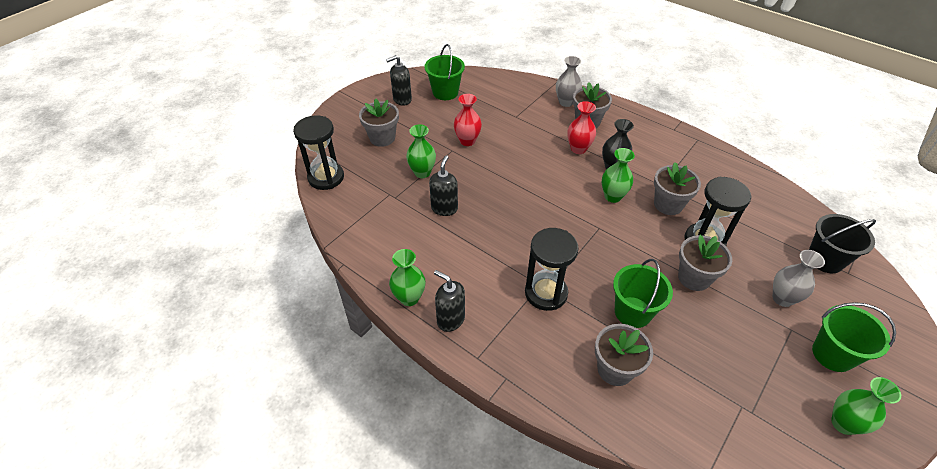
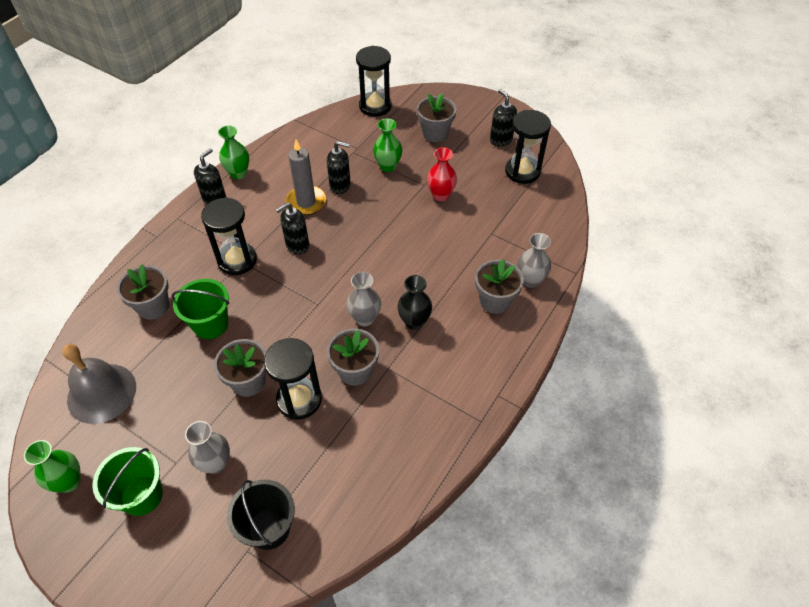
camera: 85 degrees right, 5 degrees up
green bucket [424,44,465,100] -> black hourglass [505,110,551,184]
red vase [567,101,596,154] -> none
green vase [602,148,635,203] -> grey vase [347,272,381,326]
none -> grey bell [62,344,136,424]
none -> black soap dispenser [276,203,309,254]
none -> grey candle [286,140,326,215]

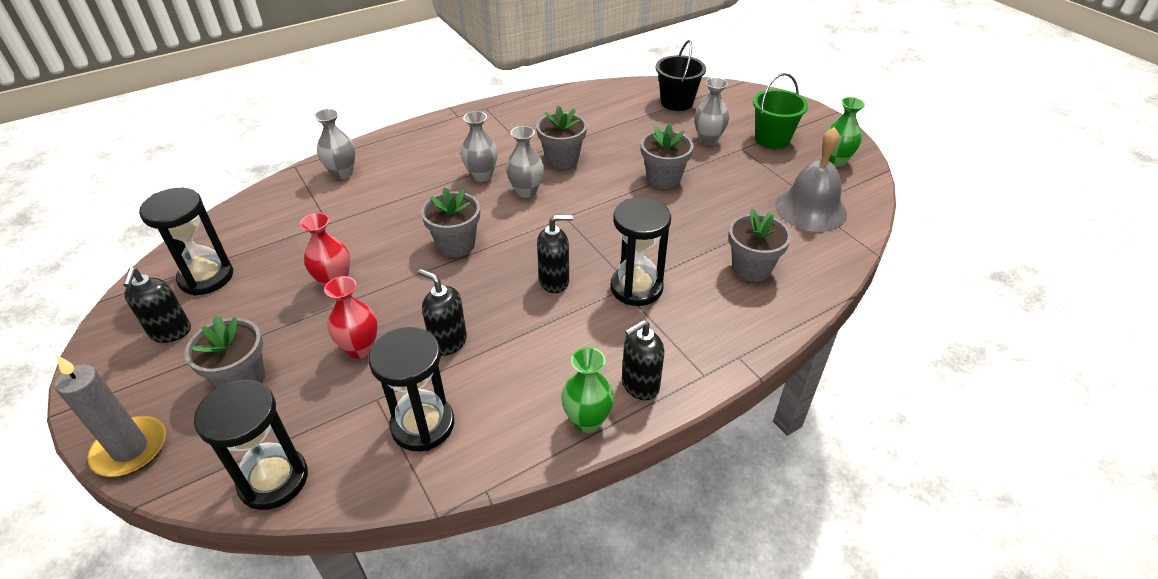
camera: 155 degrees left, 10 degrees down
green bucket [172,279,229,339] -> none
black hourglass [264,338,322,420] -> black hourglass moved to [368,327,454,451]
grey candle [286,140,326,215] -> grey candle moved to [55,355,166,477]
green vase [373,118,402,172] -> red vase [324,276,378,358]
black vase [397,275,432,330] -> grey vase [461,111,498,182]
grey flower pot [475,259,524,314] -> grey flower pot moved to [421,187,480,257]

